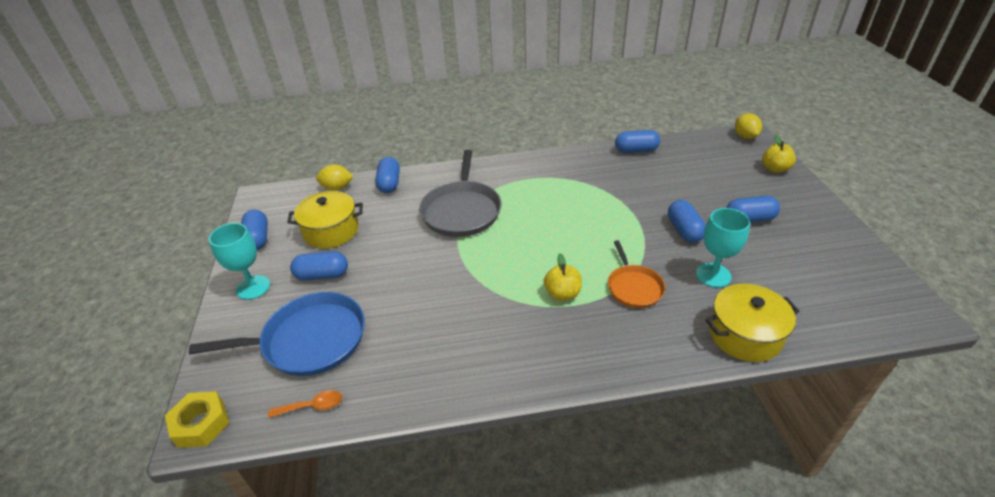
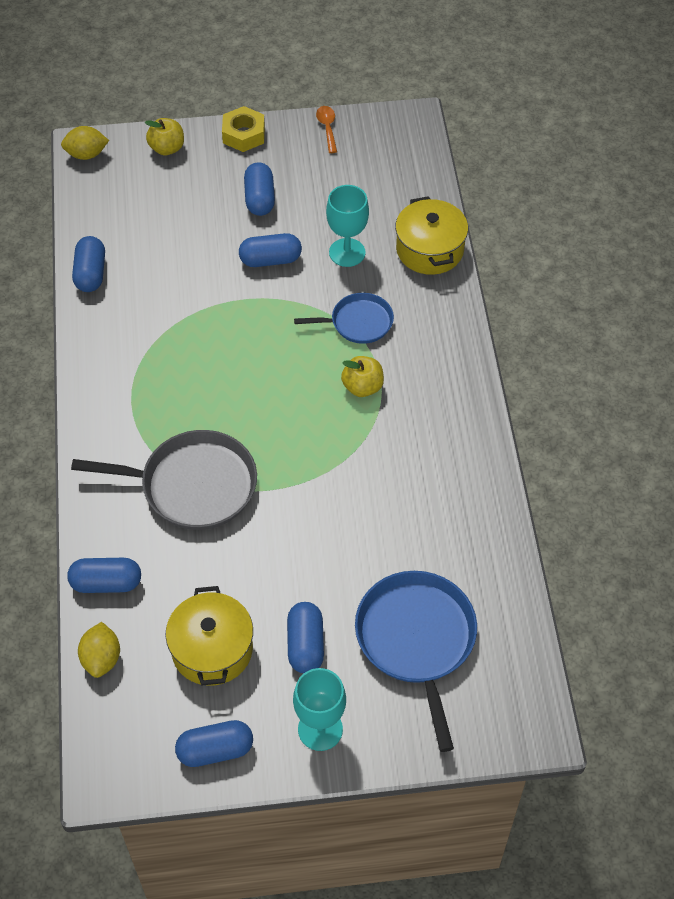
camera: 90 degrees left, 15 degrees up
yellow nut [165,391,230,448] -> yellow nut moved to [222,106,265,152]
orange spoon [268,390,343,418] -> orange spoon moved to [316,106,337,153]
orange pan [608,240,665,308] -> blue pan [294,293,394,344]

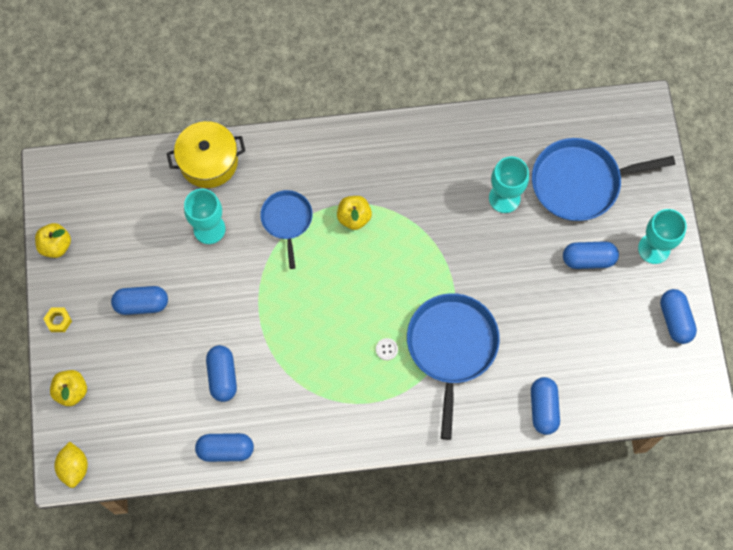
camera: 90 degrees left, 15 degrees up
grey pan [71,430,257,530] -> blue pan [407,293,500,440]
yellow lemon [78,622,120,678] -> none
yellow pot [165,586,253,686] -> none
yellow nut [222,106,265,152] -> yellow nut [43,307,72,332], size x0.59
blue capsule [239,233,302,267] -> blue capsule moved to [206,345,237,402]
orange spoon [316,106,337,153] -> yellow apple [35,223,71,258]
none -> white button [376,338,398,360]
none -> turquoise goblet [489,157,529,213]

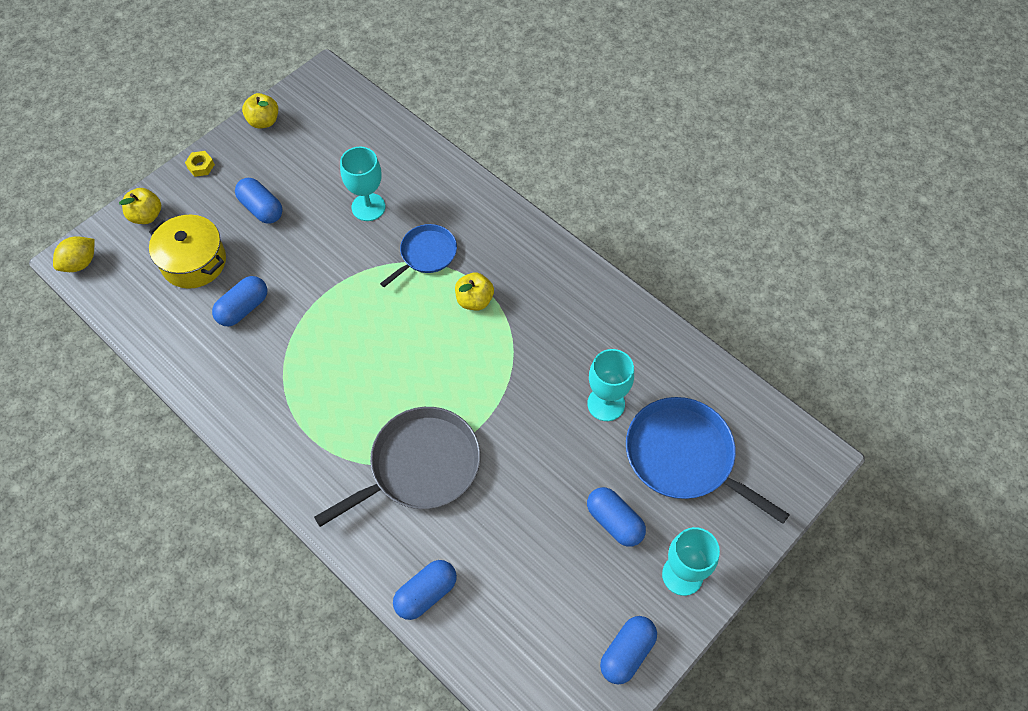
camera: 50 degrees right, 10 degrees down
yellow pot [167,121,245,188] -> yellow pot moved to [149,215,226,289]
blue capsule [195,433,254,462] -> none
white button [376,338,398,360] -> none
blue pan [407,293,500,440] -> grey pan [314,407,481,527]

